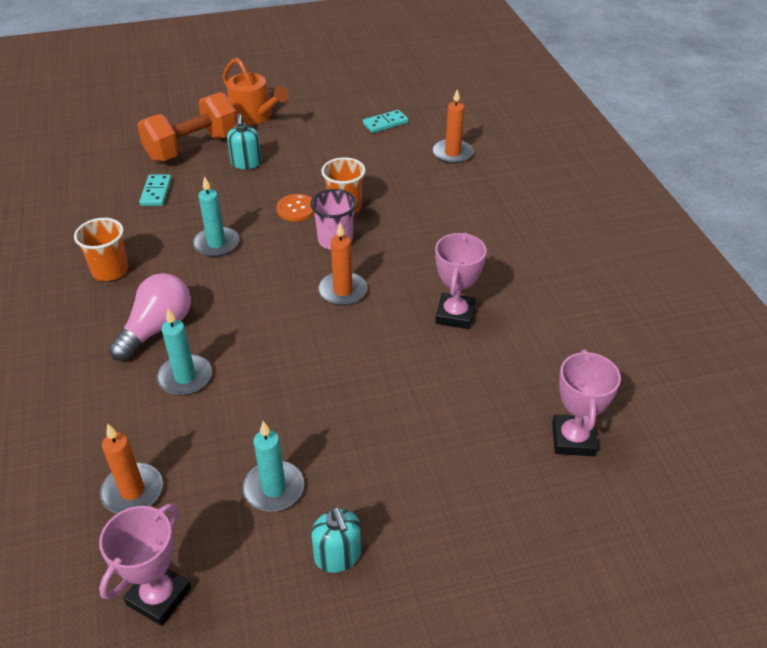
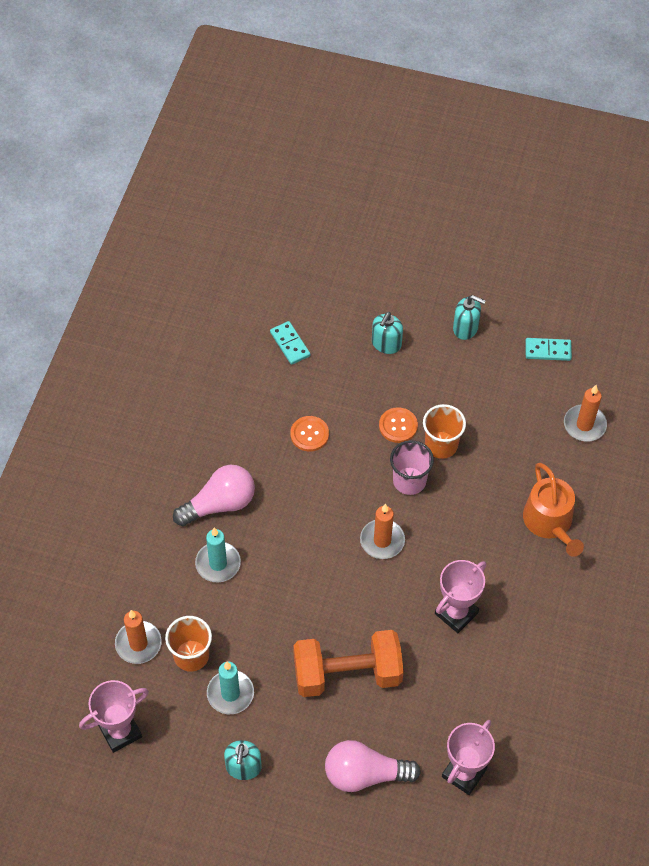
camera: 30 degrees right, 15 degrees up
orange cup [74,218,128,281] -> orange cup moved to [165,616,212,672]
orange dumbbell [137,92,237,162] -> orange dumbbell moved to [293,630,404,697]
turquoise domino [139,175,172,206] -> turquoise domino turned 60 degrees counterclockwise [270,321,310,365]
turquoise candle [193,176,239,257] -> orange button [290,416,329,452]
orange watering can [223,58,289,125] -> orange watering can moved to [523,463,584,557]
none -> pink light bulb [325,740,421,792]
none -> turquoise soap dispenser [453,295,486,340]

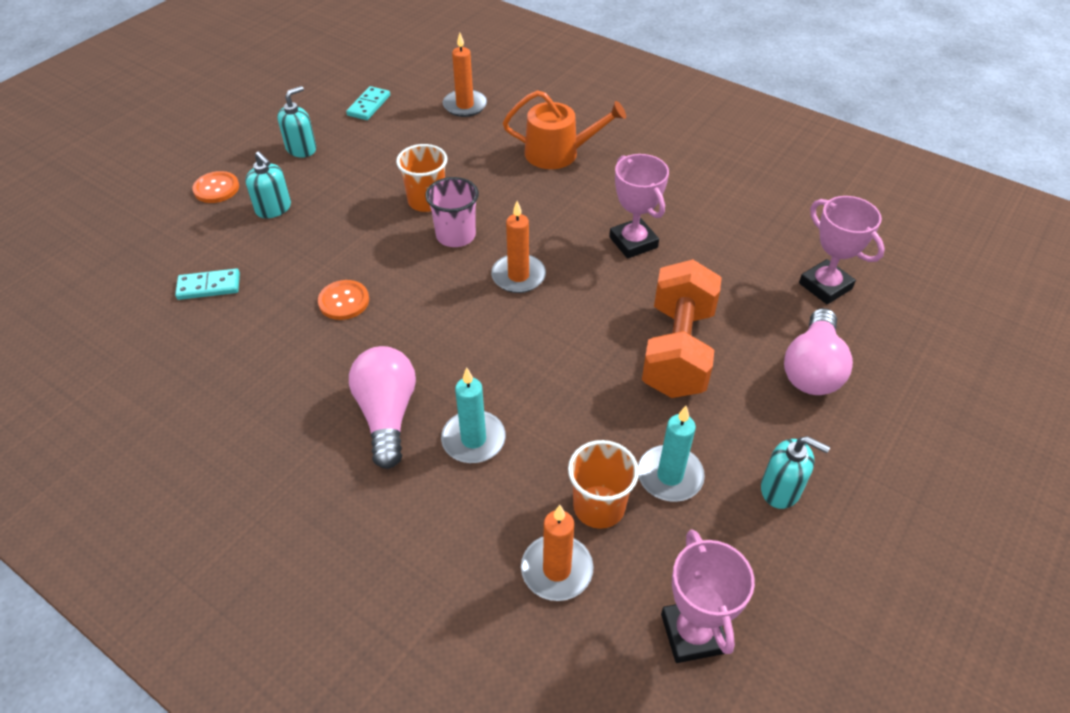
camera: 70 degrees left, 10 degrees down
orange button [379,407,418,443] -> orange button moved to [192,171,239,203]

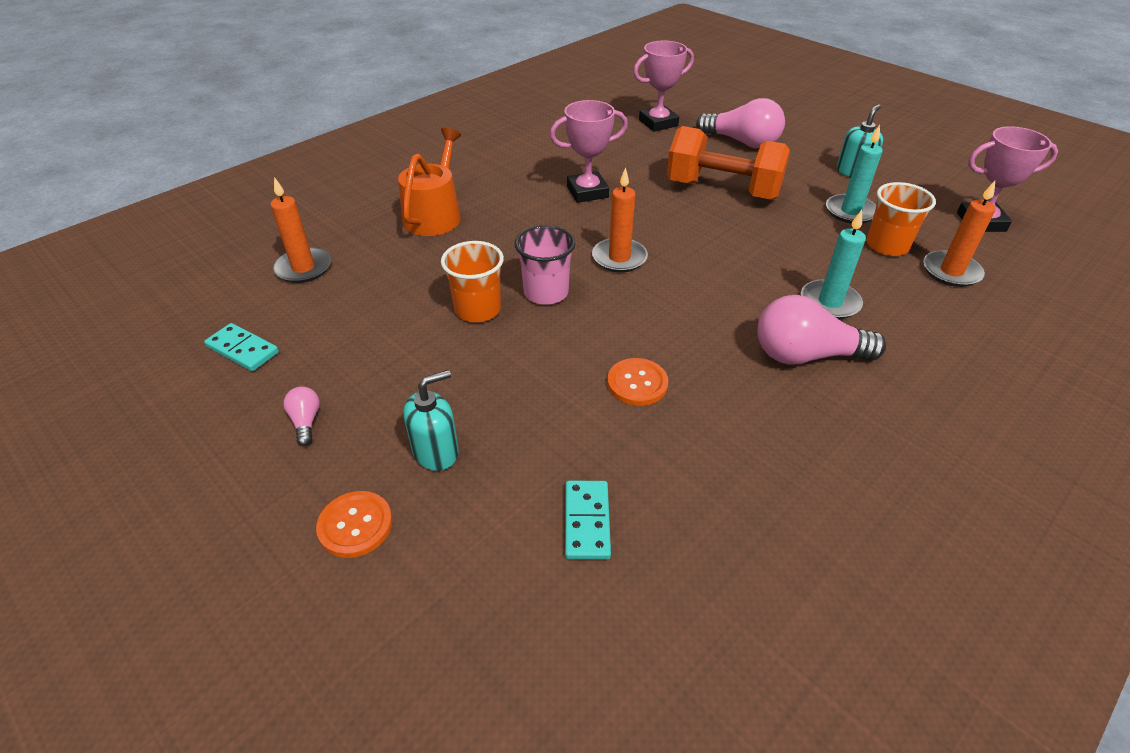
camera: 80 degrees left, 5 degrees down
turquoise soap dispenser [277,86,316,157] -> pink light bulb [284,386,320,446]

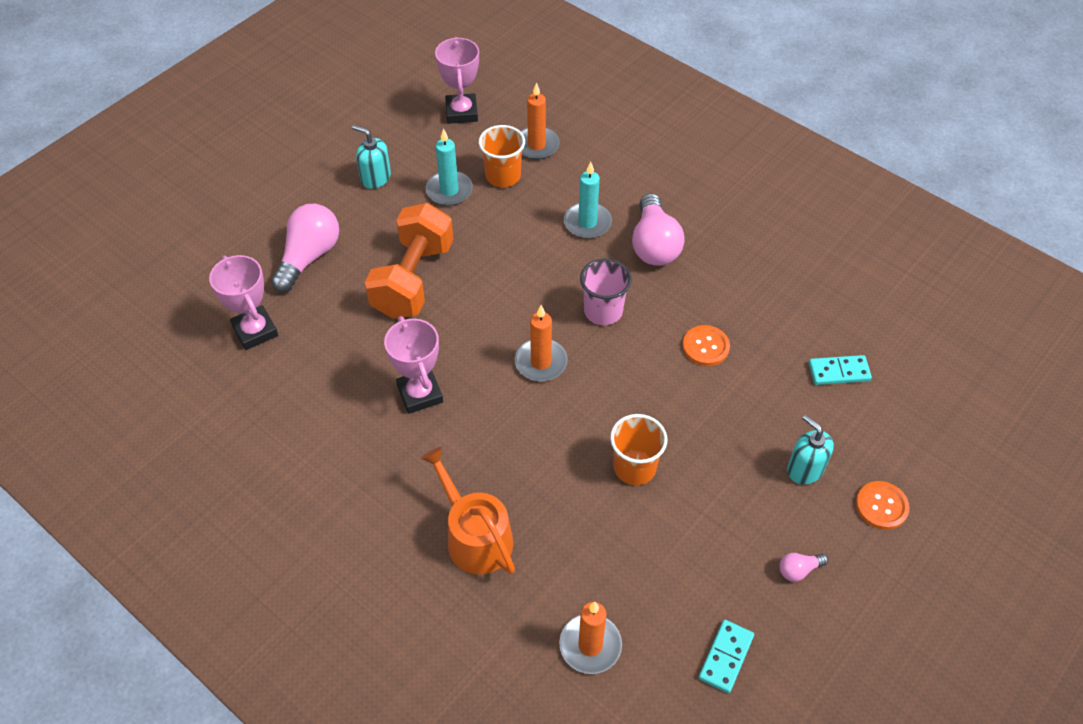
camera: 95 degrees left, 10 degrees up
orange watering can [398,128,461,236] -> orange watering can turned 45 degrees clockwise [421,447,515,574]
pink cup [515,225,575,305] -> pink cup moved to [580,259,632,325]

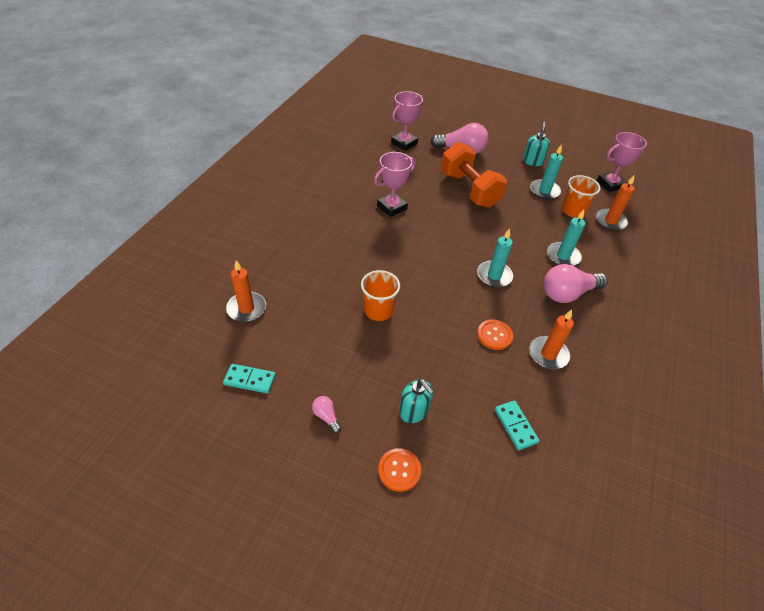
camera: 70 degrees right, 5 degrees down
orange dumbbell [365,203,454,319] -> orange dumbbell turned 60 degrees clockwise [441,142,507,208]
orange watering can [421,447,515,574] -> none
orange candle [515,305,568,381] -> orange candle moved to [529,310,574,369]
pink cup [580,259,632,325] -> turquoise candle [477,228,513,287]
turquoise soap dispenser [787,415,834,484] -> turquoise soap dispenser turned 105 degrees clockwise [399,379,434,423]

